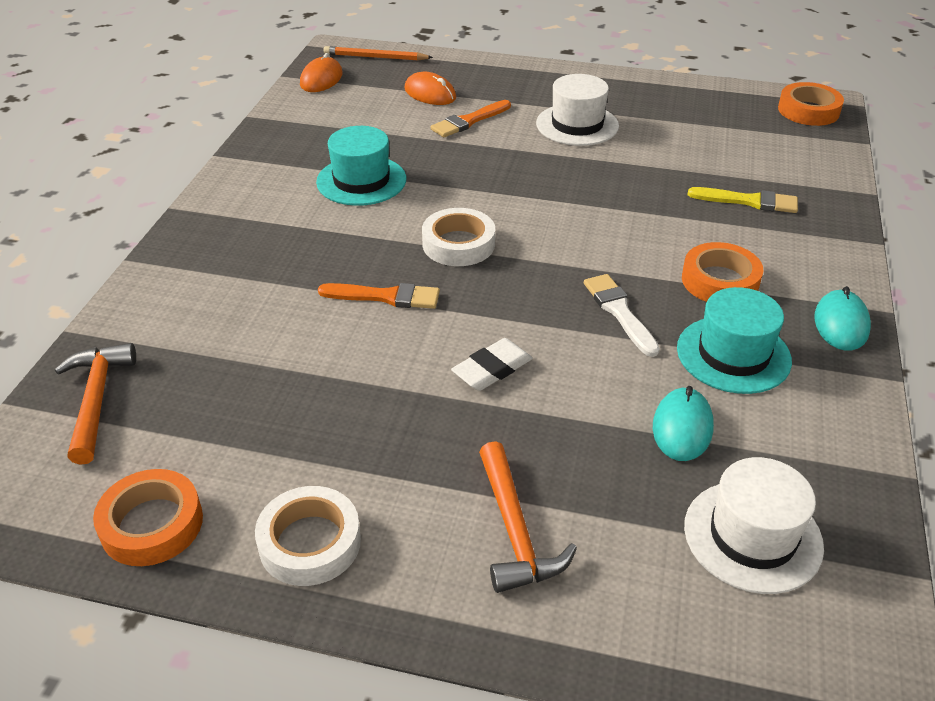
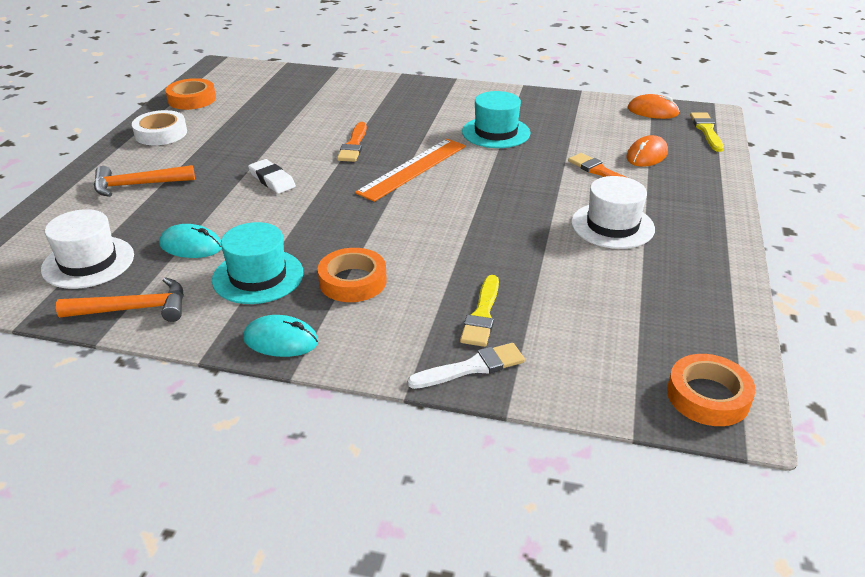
camera: 90 degrees right, 5 degrees down
orange hammer [55,343,136,465] -> orange hammer moved to [56,277,184,322]
orange pencil [323,46,433,61] -> yellow brush [690,112,724,152]
white tape [422,208,495,266] -> orange ruler [355,139,466,202]
white brush [584,274,660,357] -> white brush moved to [407,343,525,389]

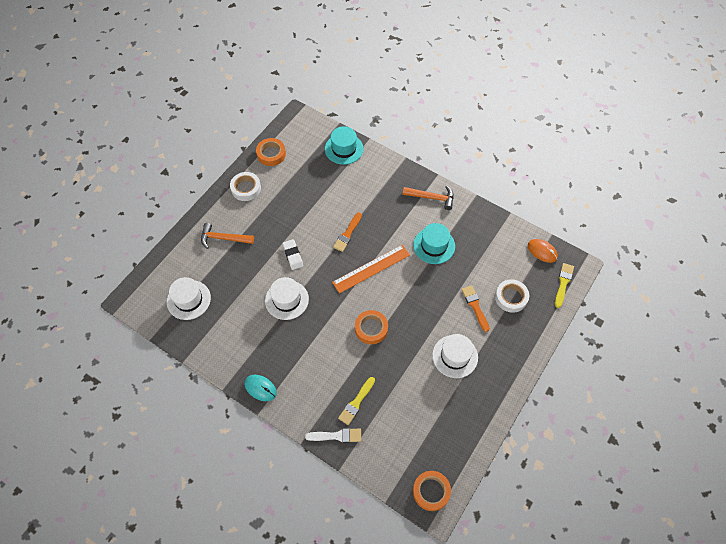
camera: 20 degrees right, 25 degrees up
orange hammer [56,277,184,322] -> orange hammer moved to [403,186,454,210]
turquoise mouse [159,224,222,258] -> none
turquoise hat [212,222,303,304] -> turquoise hat moved to [325,126,363,165]
orange tape [318,248,387,302] -> orange tape moved to [355,310,388,344]
orange mouse [626,135,668,167] -> white tape [495,279,529,313]
none -> white hat [265,277,309,320]

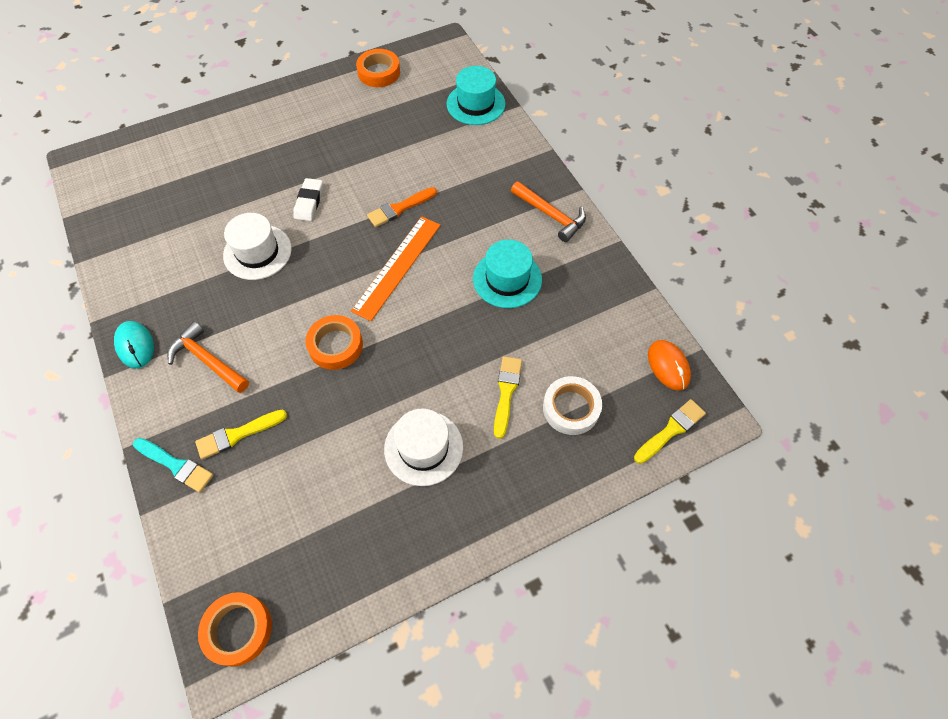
camera: 30 degrees right, 0 degrees up
white hat [167,277,211,320] -> none
orange hammer [201,223,254,249] -> orange hammer moved to [168,321,249,393]
white tape [230,172,261,201] -> none
white brush [305,428,361,443] -> turquoise brush [133,438,213,493]
orange ruler [332,245,410,294] -> orange ruler turned 60 degrees counterclockwise [351,216,441,321]
orange brush [462,285,490,332] -> yellow brush [494,356,522,439]

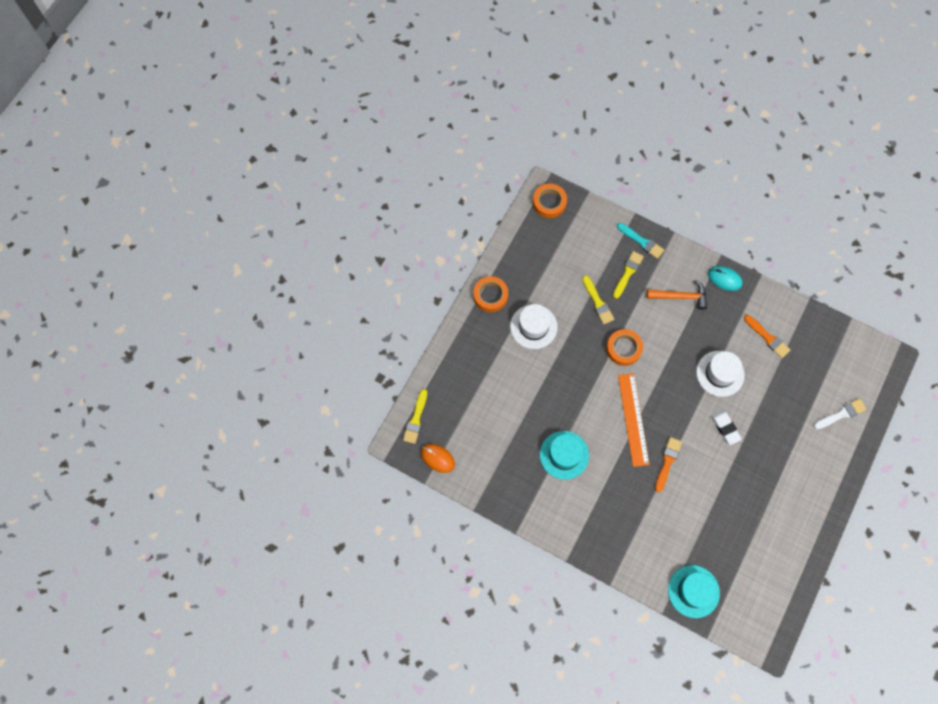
camera: 145 degrees right, 10 degrees up
turquoise brush [133,438,213,493] -> turquoise brush turned 135 degrees counterclockwise [617,223,664,259]
orange tape [356,49,400,87] -> orange tape moved to [473,276,508,312]
yellow brush [494,356,522,439] -> yellow brush moved to [582,275,614,325]
orange hammer [511,181,586,242] -> none
white tape [543,376,602,435] -> none
none -> orange brush [744,315,790,358]
none -> white brush [814,398,867,429]

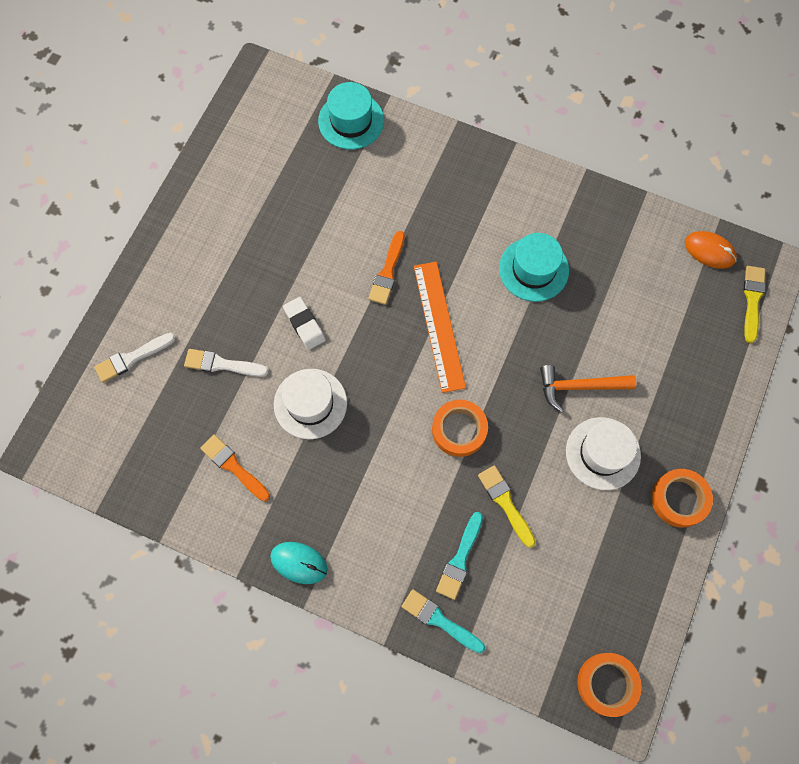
camera: 175 degrees right, 0 degrees up
yellow brush [613,251,644,299] -> turquoise brush [436,512,483,600]
orange hammer [647,280,707,310] -> orange hammer moved to [540,365,636,412]
none -> white brush [184,349,269,377]

